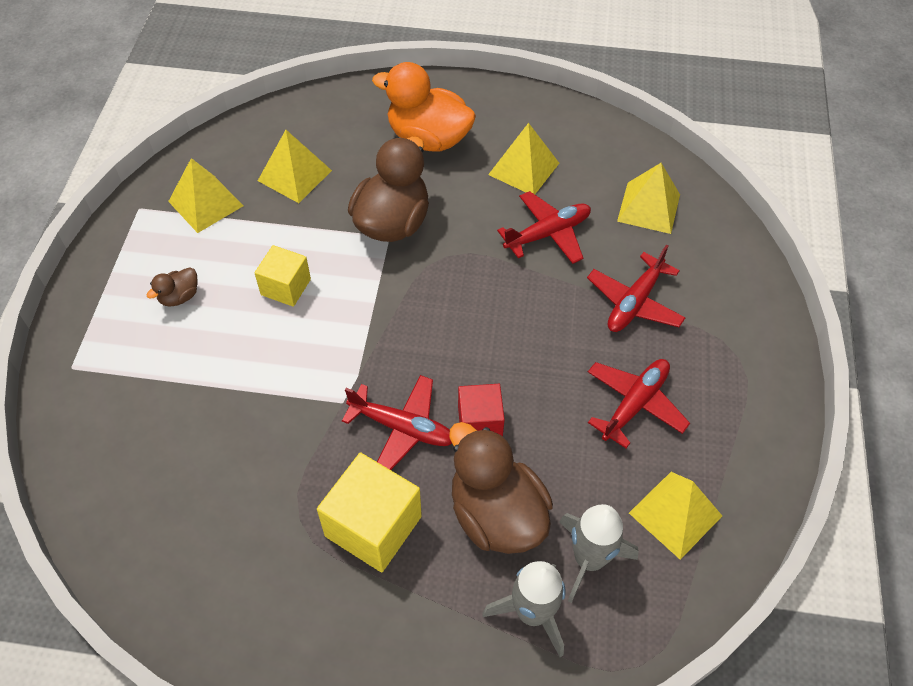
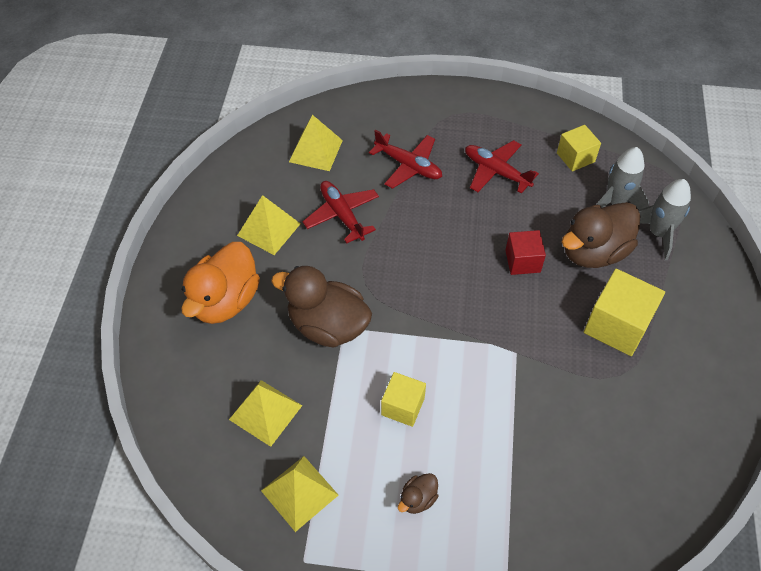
camera: 90 degrees left, 0 degrees up
brown duck [147,267,197,307] -> brown duck turned 90 degrees clockwise [398,473,438,514]
red plane [342,375,452,470] -> none
yellow pyramid [629,472,722,560] -> yellow cube [557,125,601,171]

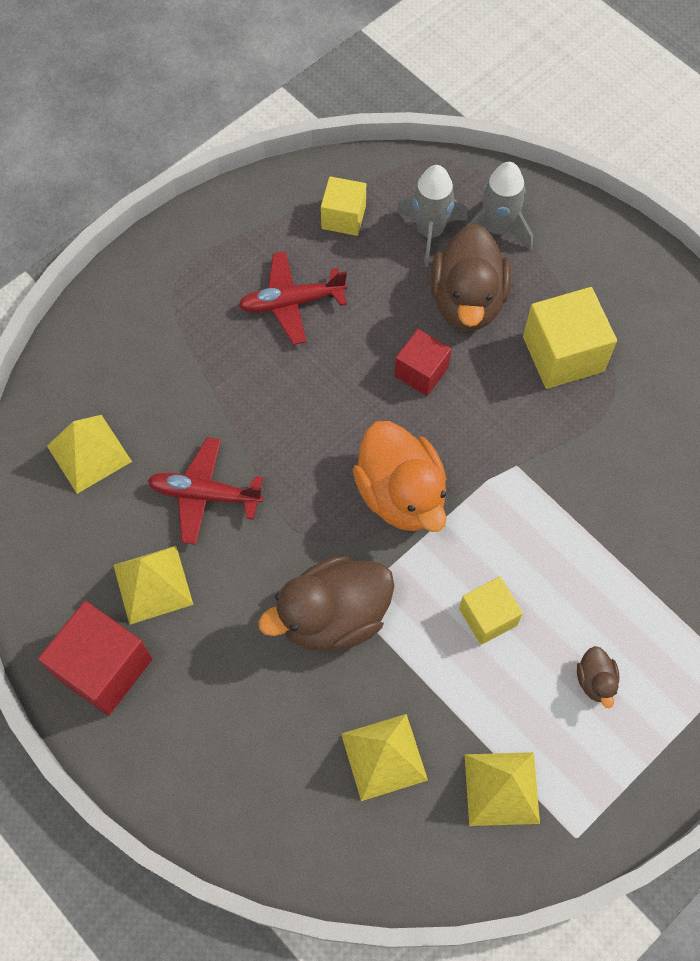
camera: 50 degrees left, 10 degrees up
orange duck [181,242,260,324] -> orange duck moved to [353,421,447,532]
red plane [369,130,442,189] -> none
none -> red cube [38,601,152,716]

